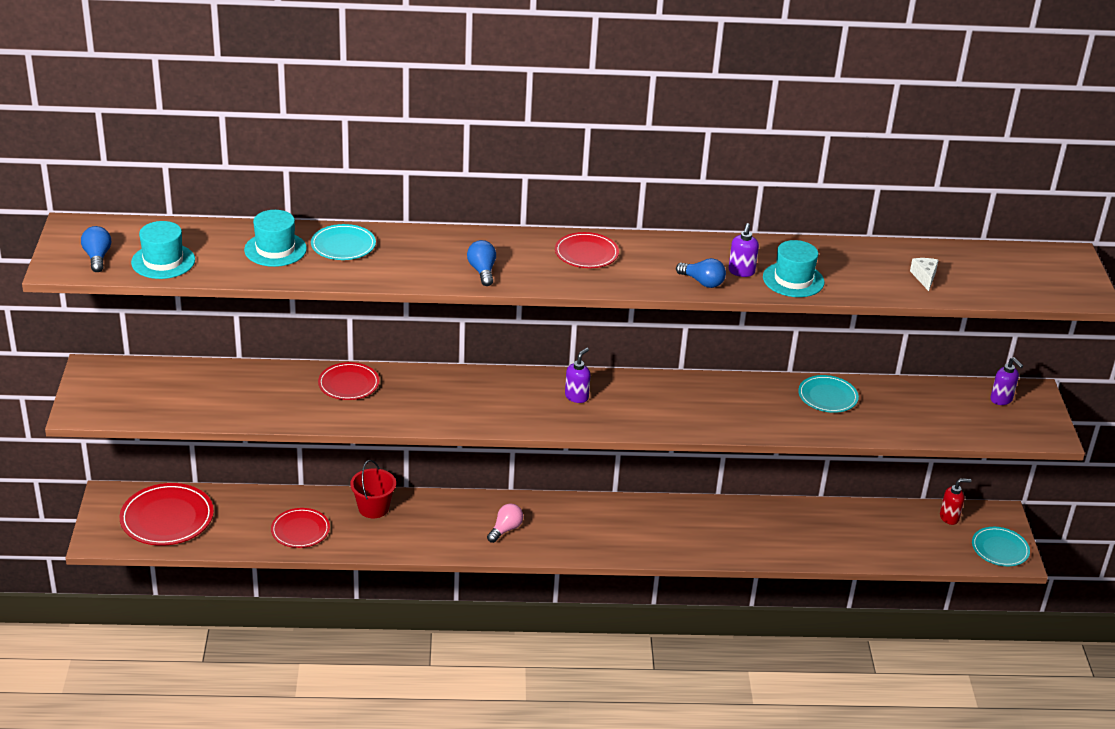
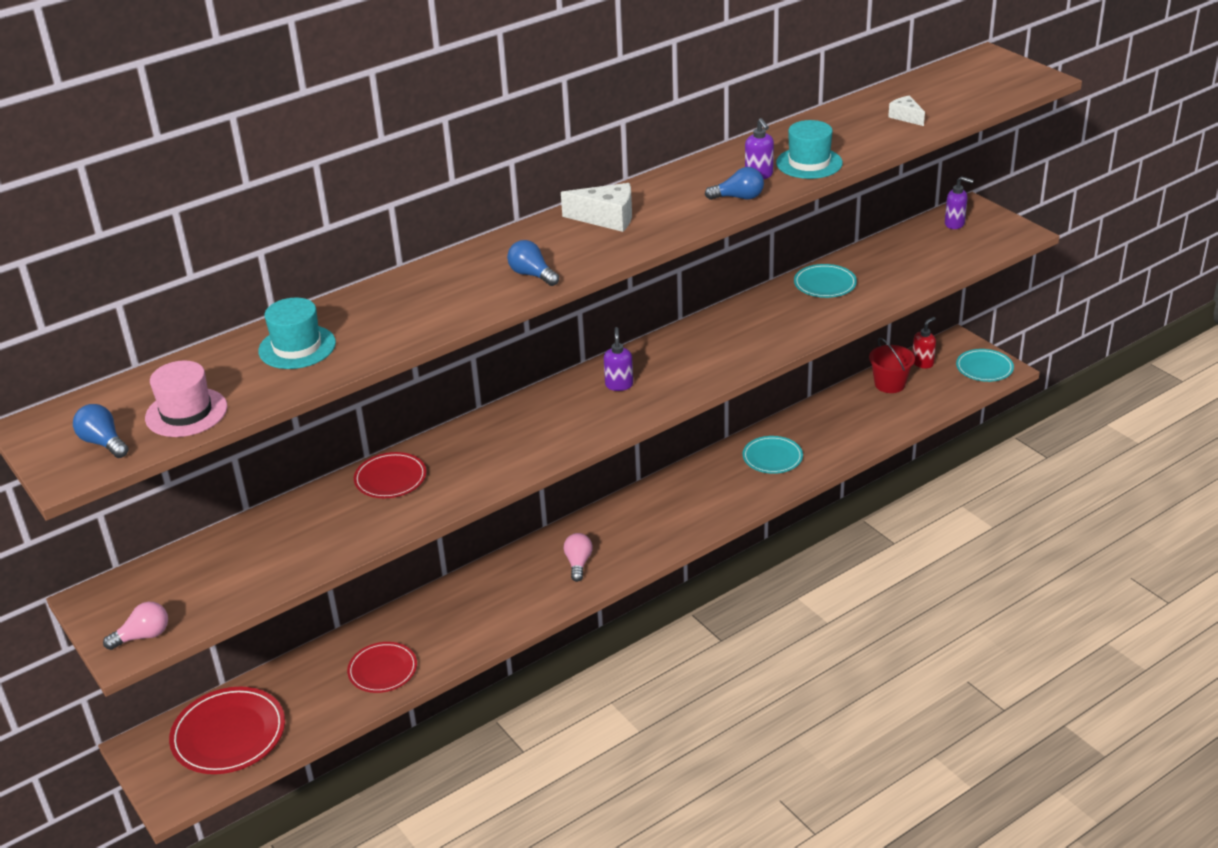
camera: 30 degrees left, 0 degrees up
turquoise hat [131,221,195,279] -> pink hat [145,360,227,437]
turquoise plate [311,224,376,260] -> turquoise plate moved to [743,436,803,474]
red bucket [350,460,396,518] -> red bucket moved to [869,338,915,393]
red plate [555,232,619,268] -> white cheese [561,183,632,232]
none -> pink light bulb [103,602,168,650]

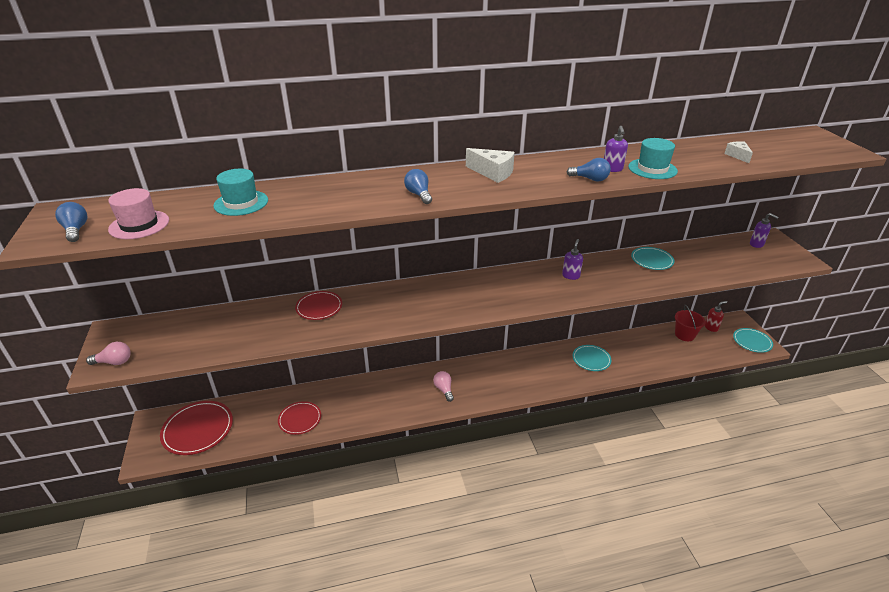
camera: 20 degrees right, 0 degrees up
pink light bulb [564,533,593,582] -> pink light bulb turned 45 degrees counterclockwise [433,371,454,402]
purple soap dispenser [604,327,633,391] -> purple soap dispenser moved to [562,239,583,280]

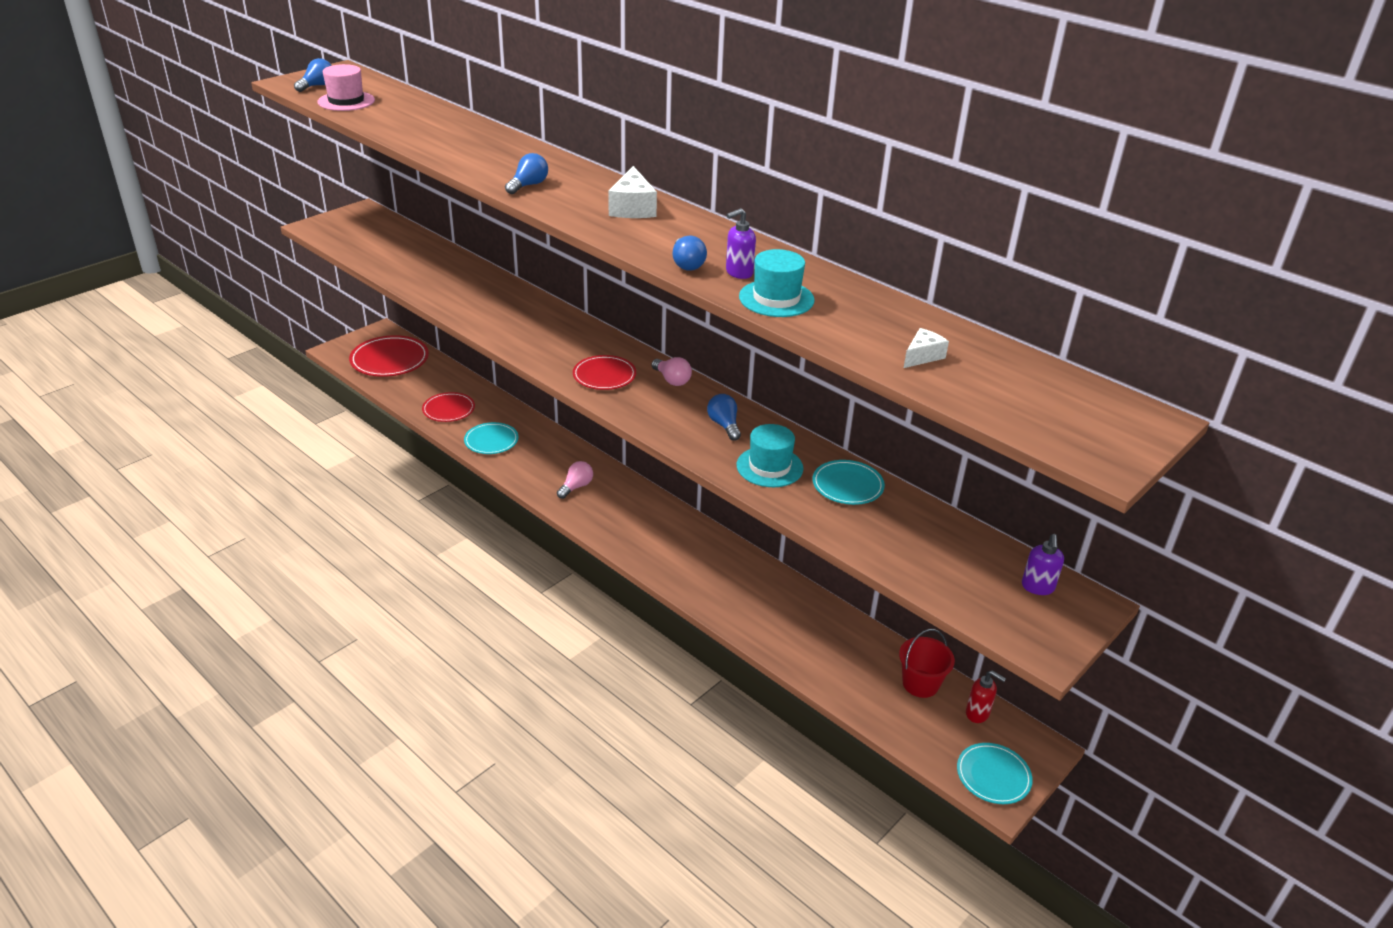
camera: 55 degrees right, 0 degrees up
pink light bulb [86,342,131,365] -> pink light bulb moved to [651,357,692,386]
turquoise hat [213,169,268,216] -> turquoise hat moved to [737,424,803,487]
red plate [295,291,342,320] -> red plate moved to [573,355,636,390]
purple soap dispenser [562,239,583,280] -> blue light bulb [707,394,741,441]
turquoise plate [573,345,611,371] -> turquoise plate moved to [464,422,519,454]

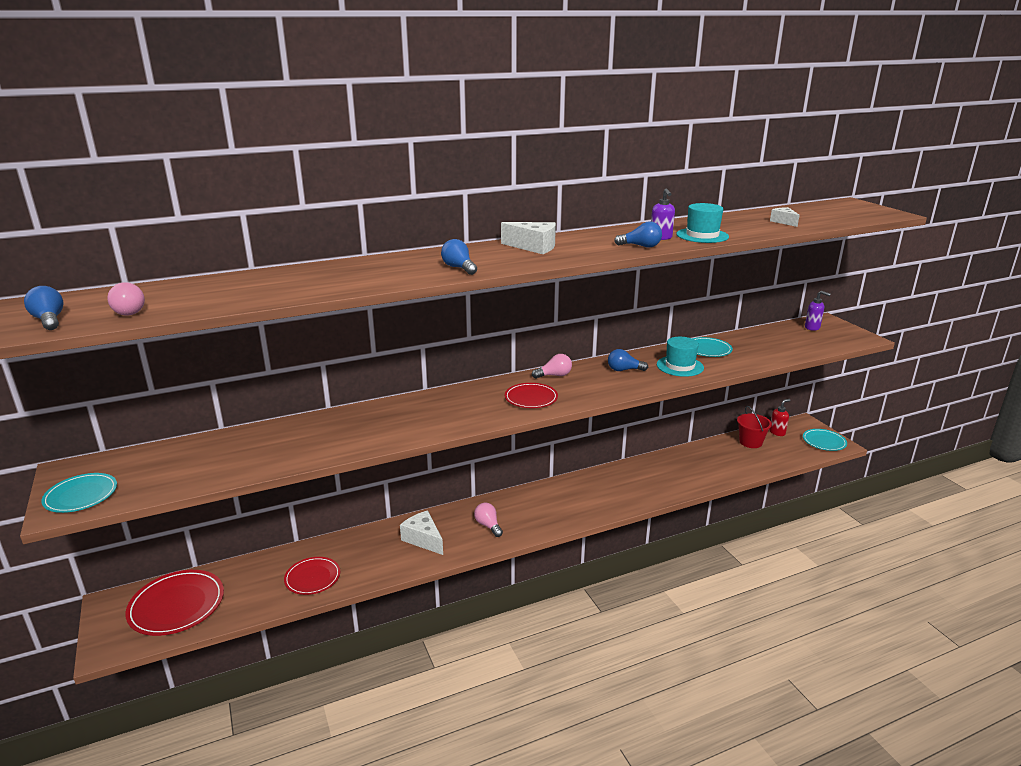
camera: 65 degrees left, 10 degrees down
pink hat [318,64,375,111] -> pink light bulb [107,282,145,316]
turquoise plate [464,422,519,454] -> turquoise plate moved to [41,473,117,513]
none -> white cheese [400,511,443,555]

